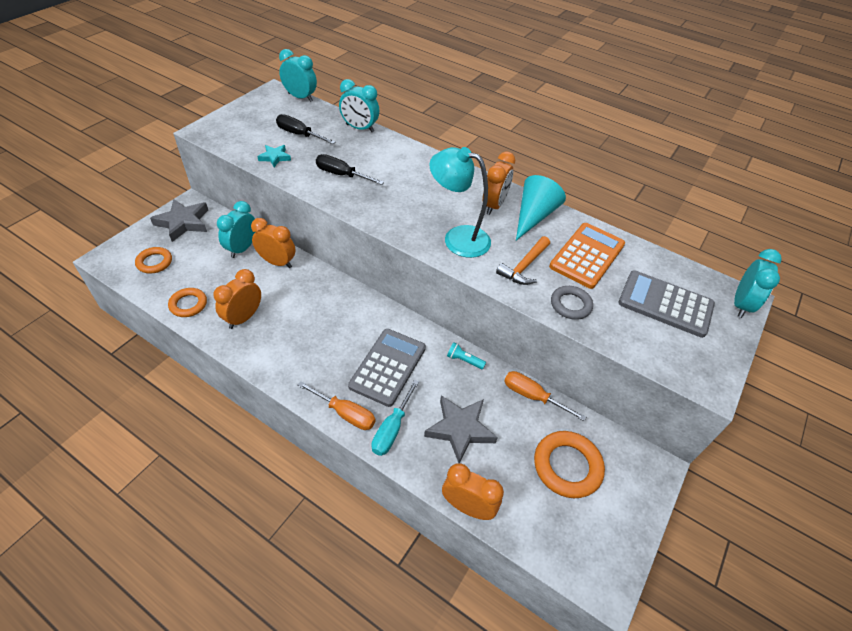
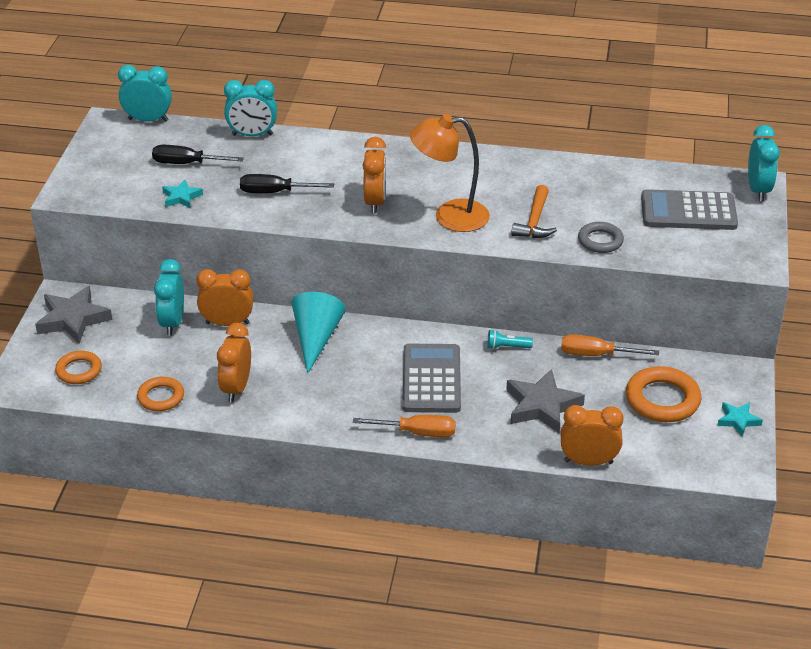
camera: 20 degrees left, 10 degrees down
turquoise screwdriver [372,379,419,456] -> none
turquoise lamp [429,147,491,258] -> orange lamp [410,114,490,232]
orange clock [483,151,515,215] -> orange clock moved to [363,137,386,213]
turquoise cone [516,175,566,240] -> turquoise cone moved to [291,292,346,374]
orange calculator [549,223,625,289] -> none
none -> turquoise star [717,402,763,436]

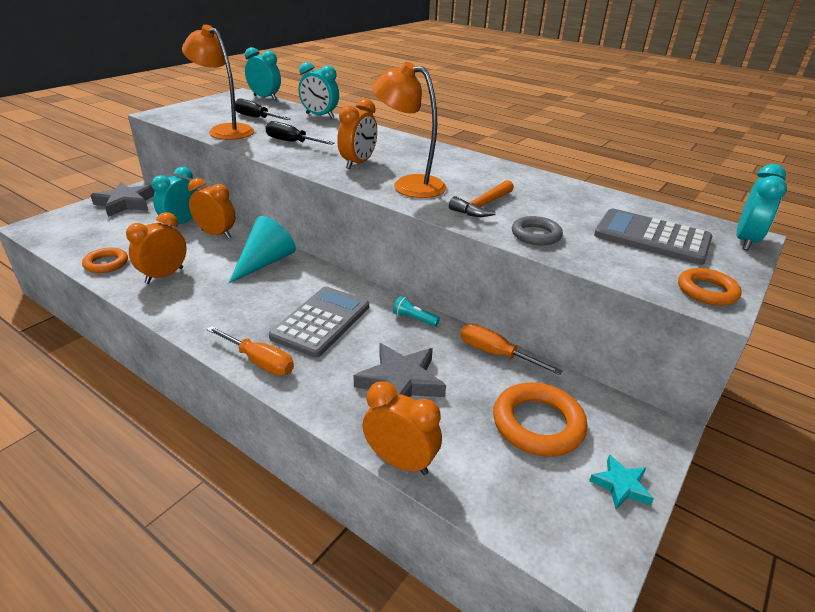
camera: 25 degrees right, 5 degrees down
orange ring [55,351,102,384] -> orange ring moved to [678,268,742,306]
turquoise star [162,180,203,208] -> orange lamp [182,25,254,140]

